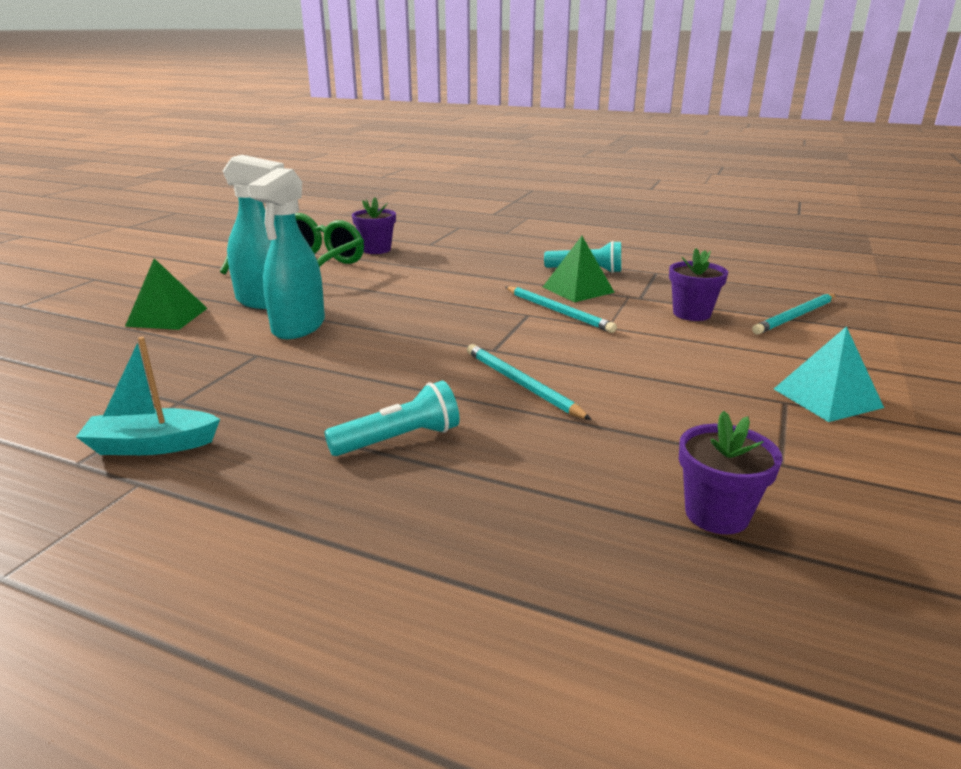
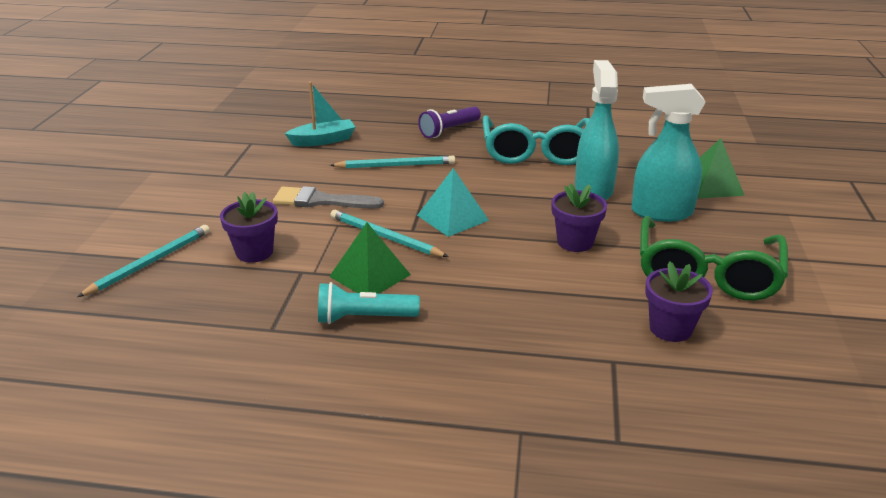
camera: 165 degrees right, 5 degrees up
turquoise boat [76,337,220,455] -> turquoise boat moved to [285,82,355,146]
turquoise flashlight [324,380,460,456] -> purple flashlight [418,106,481,138]
turquoise pencil [467,344,592,420] -> turquoise pencil turned 45 degrees counterclockwise [330,156,455,169]
purple flower pot [679,411,783,534] -> purple flower pot moved to [552,184,607,252]
turquoise pyramid [774,326,884,422] -> turquoise pyramid moved to [417,168,489,237]
none -> grey brush [273,186,384,209]
none -> turquoise glasses [483,116,590,165]

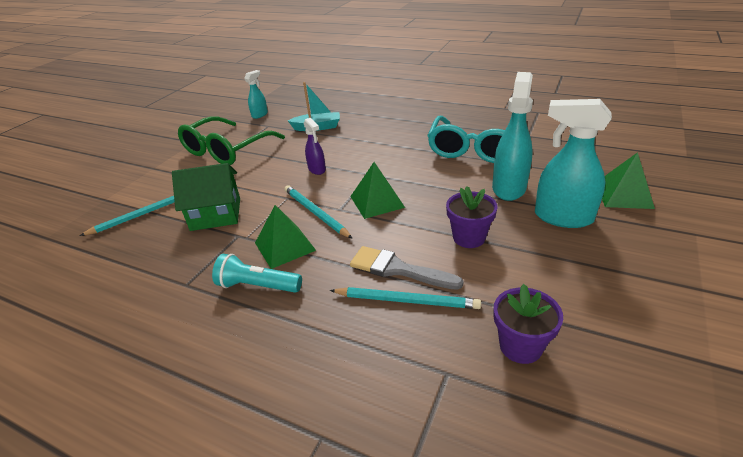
camera: 20 degrees right, 5 degrees up
purple flower pot [220,192,278,263] -> green house [172,163,240,231]
grey brush [273,186,384,209] -> grey brush moved to [350,246,464,290]
turquoise pencil [330,156,455,169] -> turquoise pencil moved to [330,287,481,309]
turquoise pyramid [417,168,489,237] -> green pyramid [350,162,405,219]
purple flashlight [418,106,481,138] -> none
green glasses [640,216,788,301] -> green glasses moved to [178,116,285,165]
none -> turquoise spray bottle [244,70,268,119]
none -> purple spray bottle [304,118,326,175]

